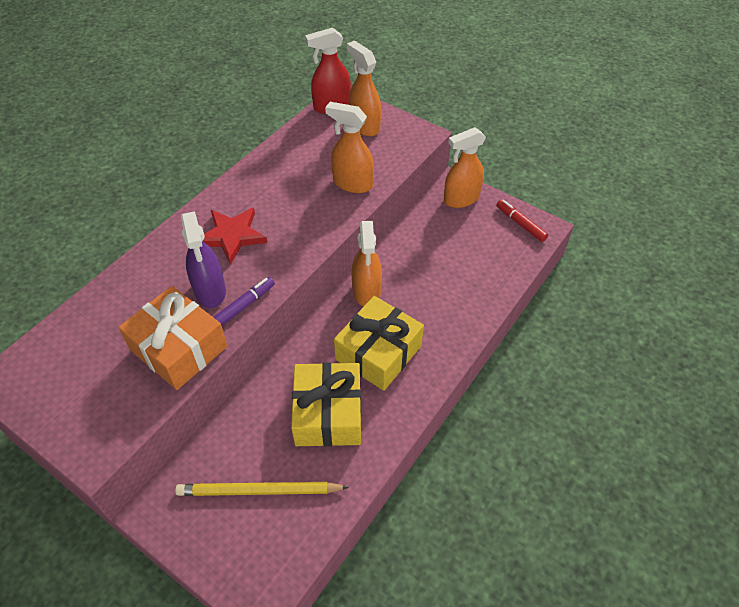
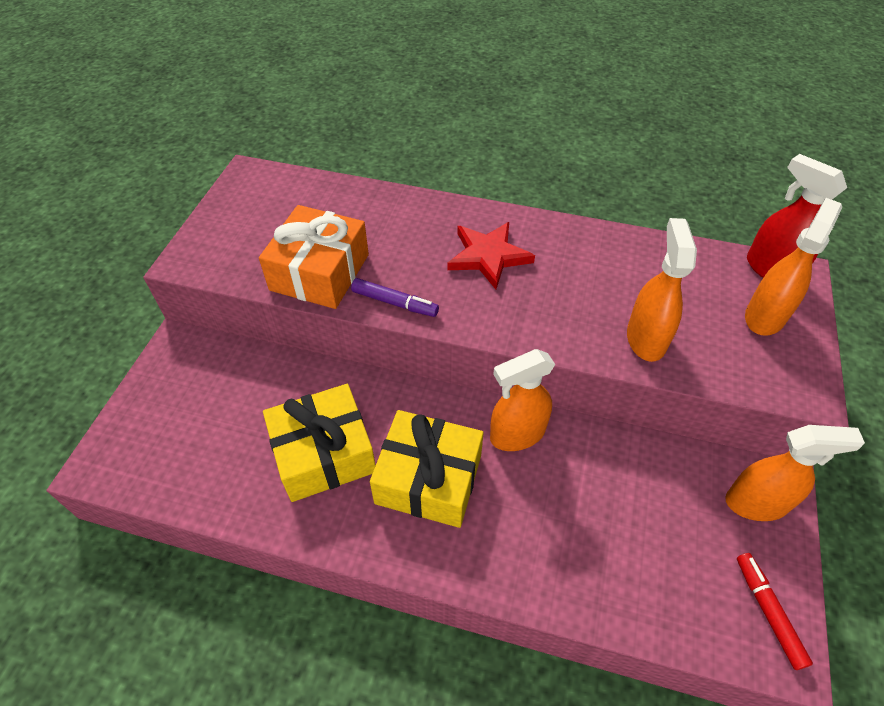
camera: 70 degrees right, 0 degrees up
yellow pencil [175,482,349,496] -> none
purple spray bottle [181,211,226,308] -> none
orange spray bottle [444,127,486,208] -> orange spray bottle turned 135 degrees clockwise [725,425,865,521]
red marker [496,200,548,242] -> red marker turned 45 degrees counterclockwise [737,553,813,670]

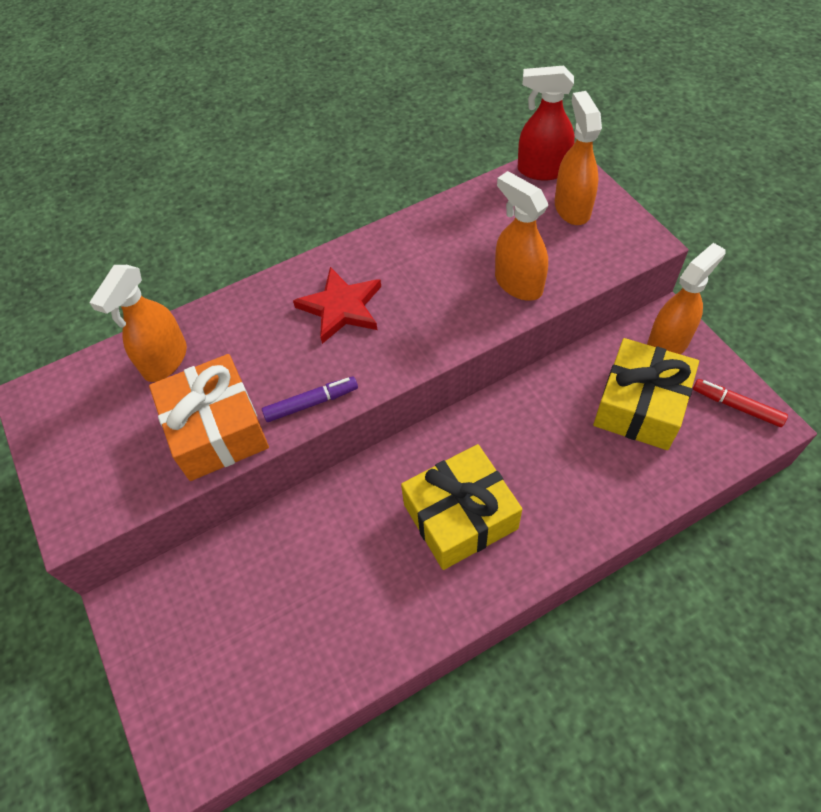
camera: 40 degrees left, 5 degrees up
yellow gift [263,384,376,502] -> yellow gift moved to [593,338,699,450]
orange spray bottle [490,349,555,451] -> orange spray bottle moved to [89,265,187,382]

